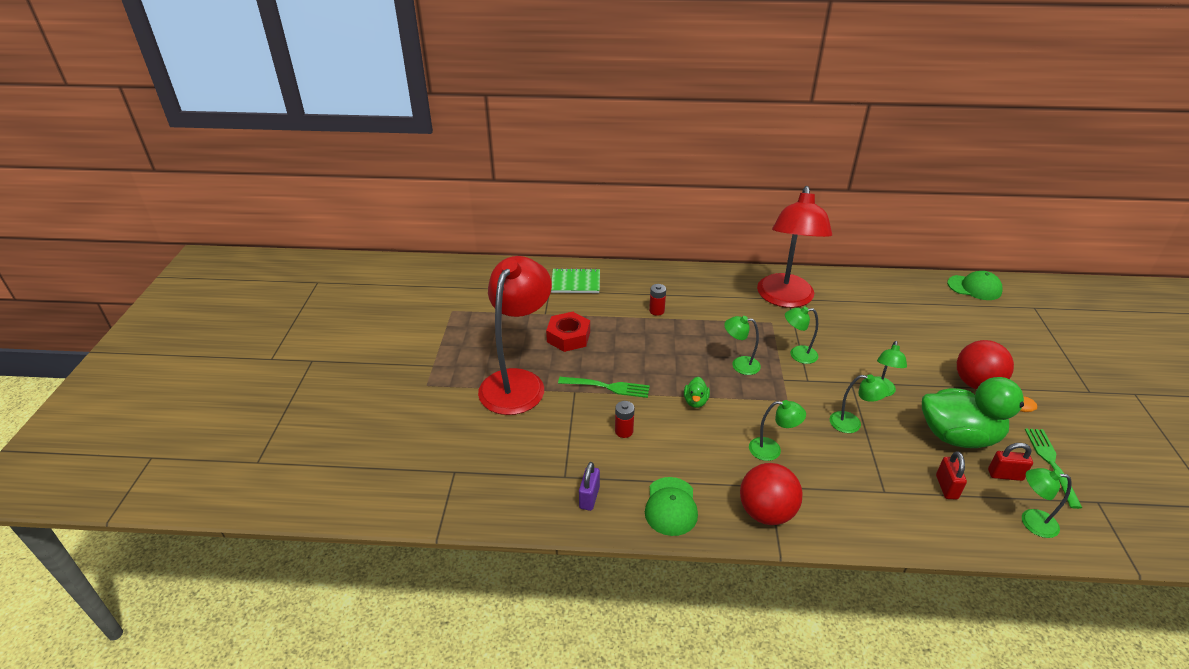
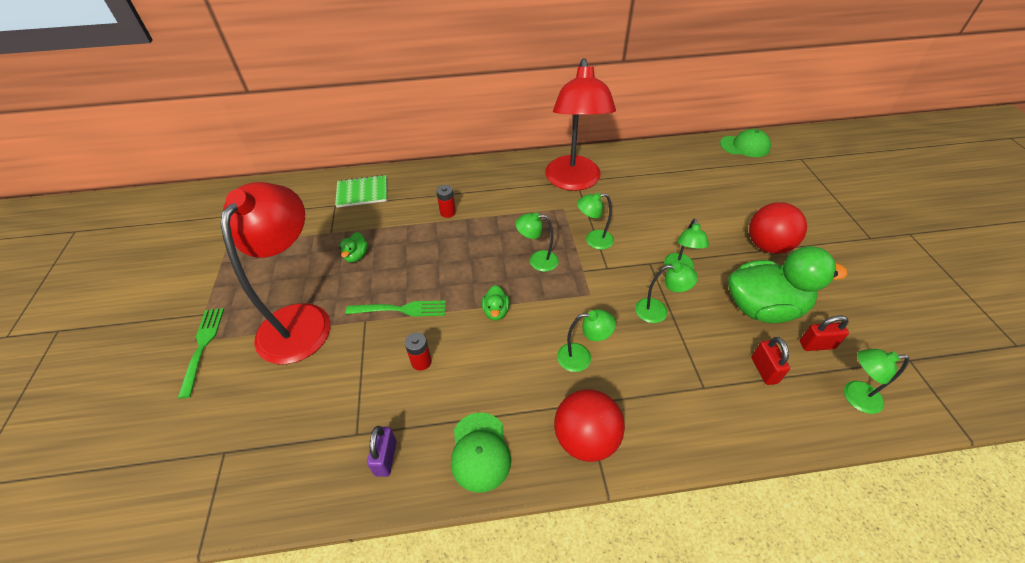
camera: 10 degrees left, 10 degrees up
red nut [546,312,590,352] -> green duck [339,232,368,262]
green fork [1025,428,1082,509] -> green fork moved to [178,308,224,398]

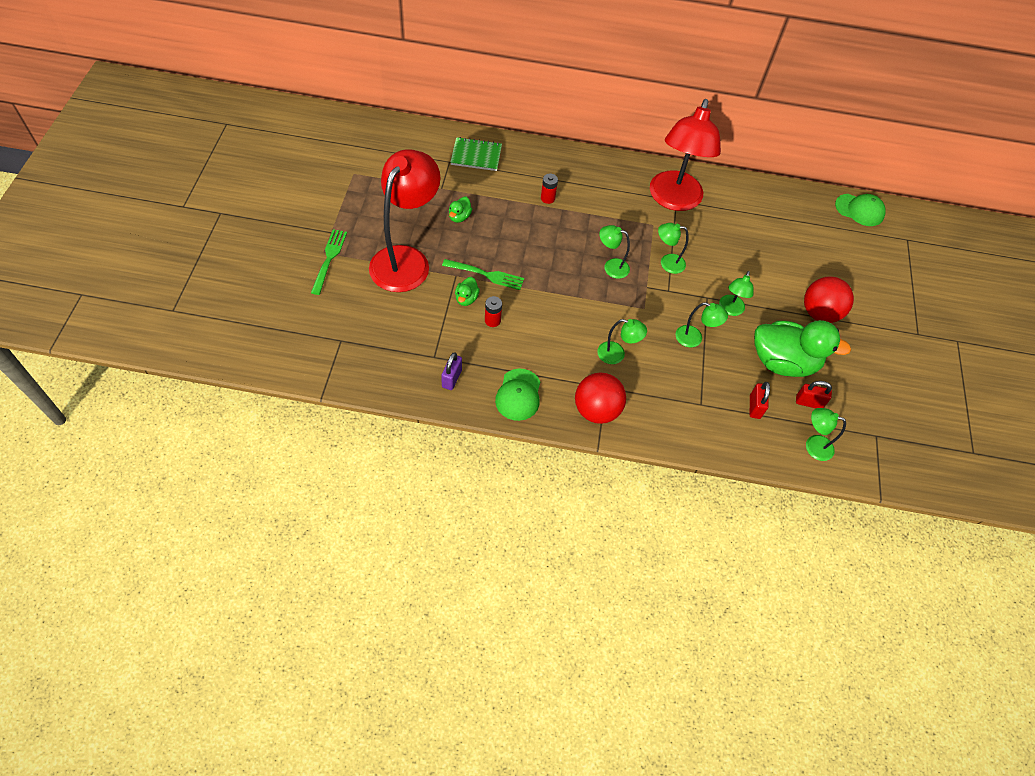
camera: 10 degrees right, 10 degrees up
green duck [482,285,510,321] -> green duck moved to [455,277,480,306]

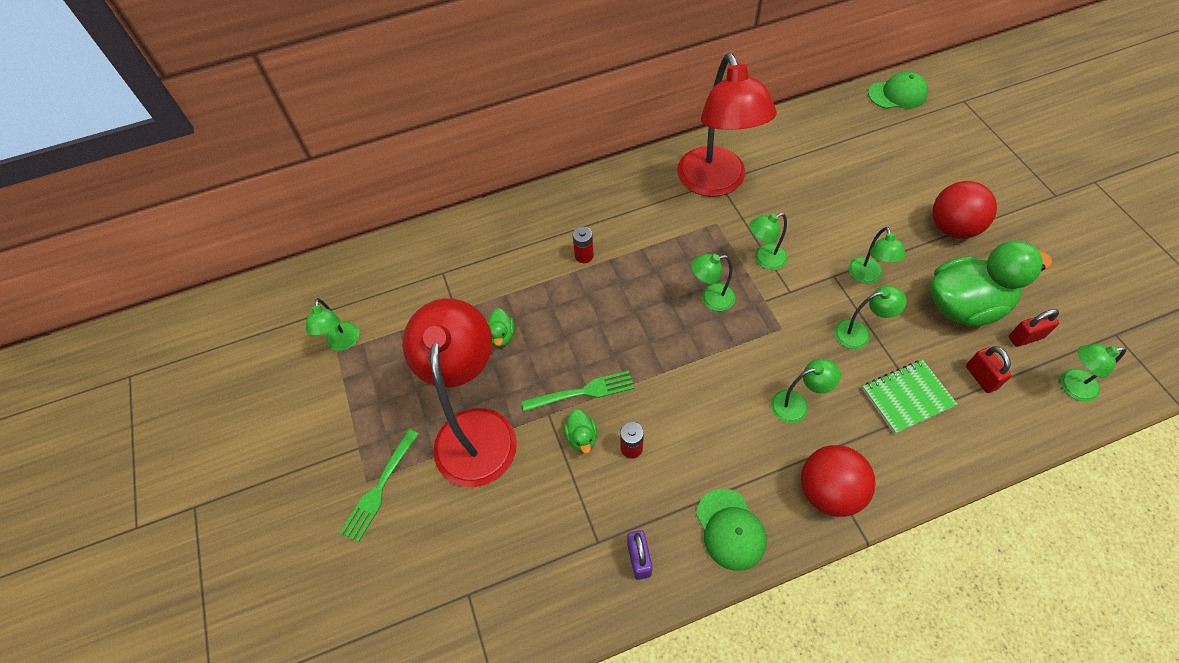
camera: 20 degrees left, 0 degrees up
green fork [311,229,347,295] -> green fork turned 135 degrees counterclockwise [340,429,419,542]
green notebook [450,137,502,171] -> green notebook moved to [862,360,957,434]
none -> green lamp [306,298,359,351]

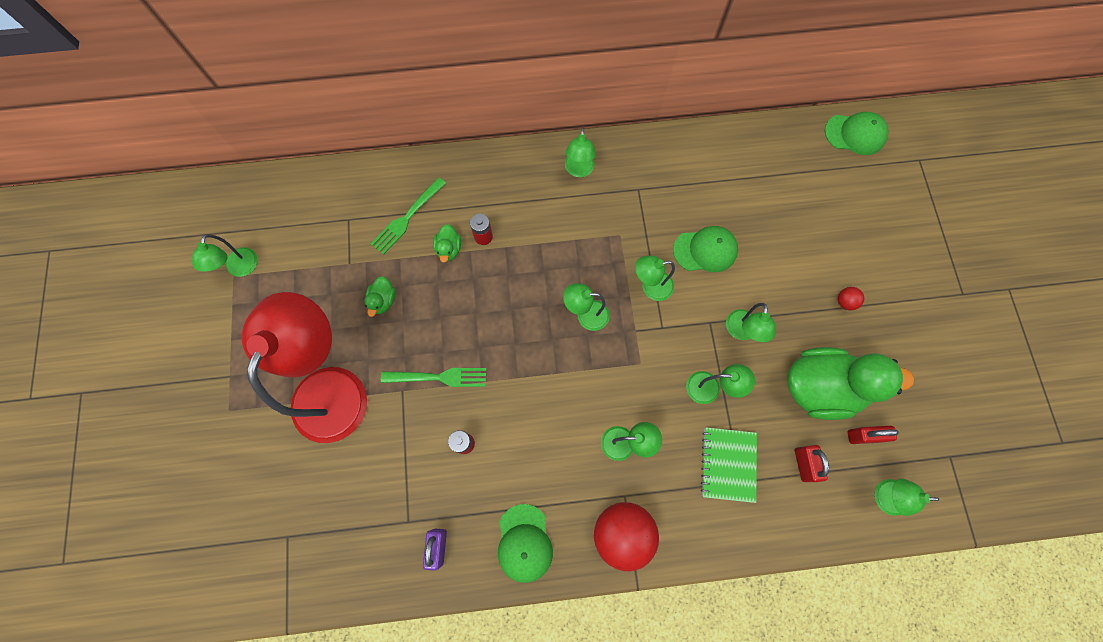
camera: 10 degrees right, 15 degrees up
green fork [340,429,419,542] -> green fork moved to [371,178,446,255]
green duck [564,409,597,454] -> green duck moved to [433,224,461,263]
red lamp [677,53,777,197] -> none
green notebook [862,360,957,434] -> green notebook turned 75 degrees counterclockwise [701,427,757,503]
red ball [932,181,997,239] -> red ball [838,287,864,310], size x0.42
none -> green lamp [565,127,596,177]
none -> green cap [673,226,738,272]

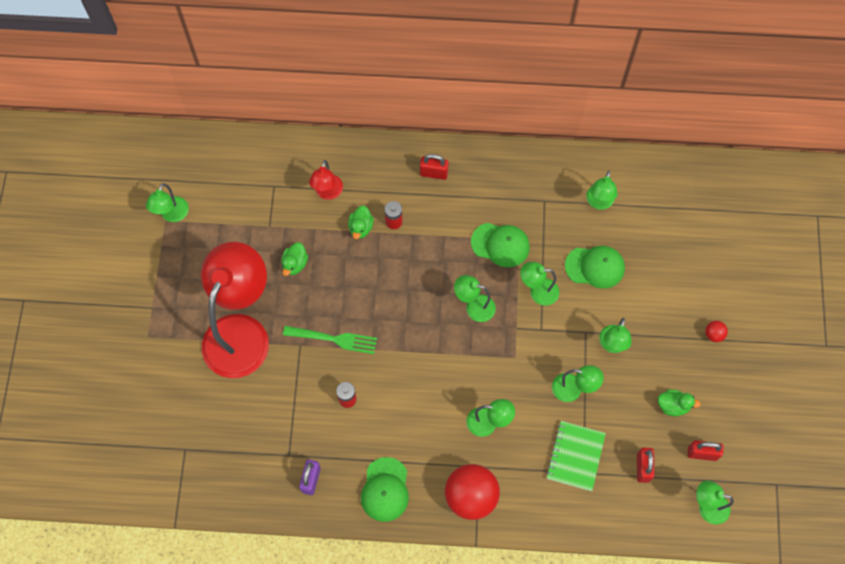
camera: 10 degrees right, 5 degrees down
green fork [371,178,446,255] -> red lamp [309,160,343,200]
green lamp [565,127,596,177] -> green lamp moved to [586,171,618,210]
green duck [787,347,915,420] -> green duck [658,389,701,416], size x0.42
green cap [825,112,888,155] -> green cap moved to [471,223,530,268]
none -> red padlock [420,154,449,180]

